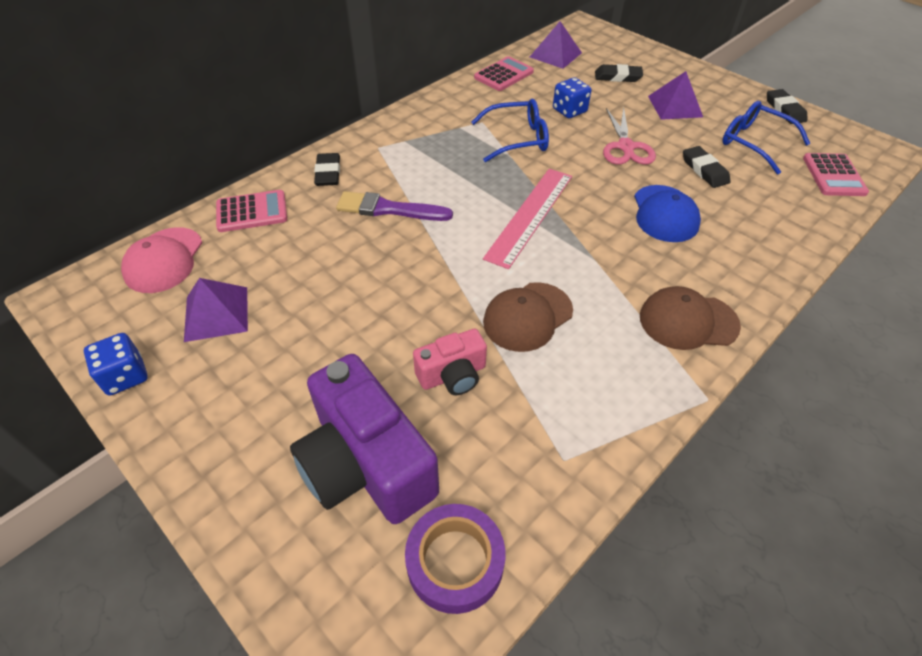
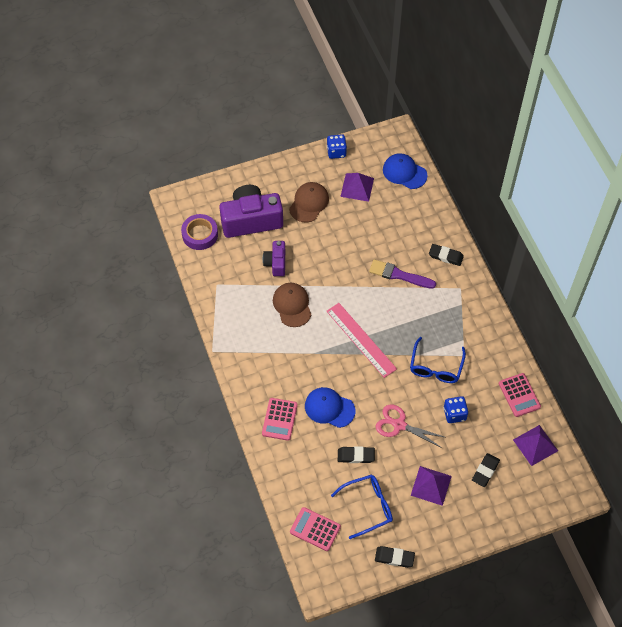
camera: 115 degrees right, 10 degrees up
pink cap [121,227,202,293] -> blue cap [383,153,428,189]
pink calculator [216,190,287,232] -> pink calculator moved to [262,398,298,441]
purple brush [336,191,453,221] -> purple brush turned 105 degrees counterclockwise [369,259,436,289]
pink camera [413,329,487,395] -> purple camera [263,241,285,276]
brown cap [640,286,741,350] -> brown cap moved to [289,182,329,223]

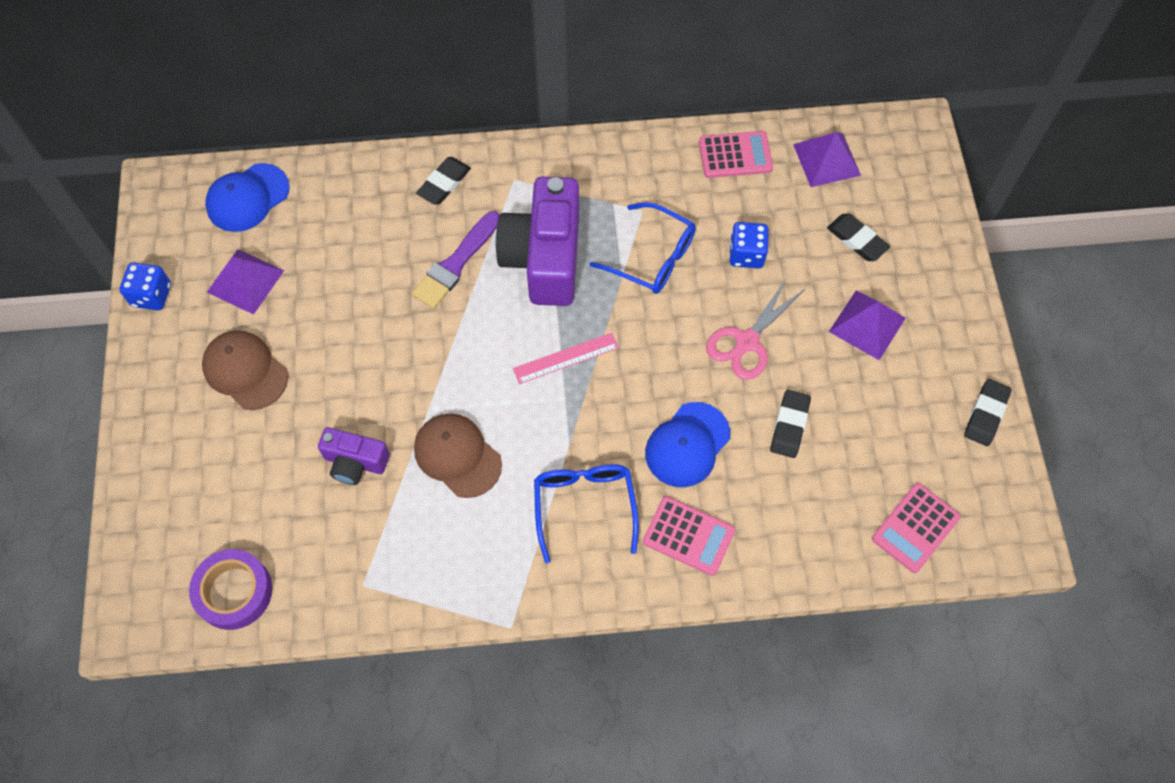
camera: 75 degrees left, 5 degrees up
purple camera [219,185,283,238] -> purple camera moved to [495,177,579,306]
brown cap [273,283,311,327] -> brown cap turned 45 degrees clockwise [414,413,502,498]
pink ruler [326,303,397,378] -> pink ruler [513,333,619,384], size x0.62
blue glasses [331,474,393,539] -> blue glasses moved to [534,464,639,563]

